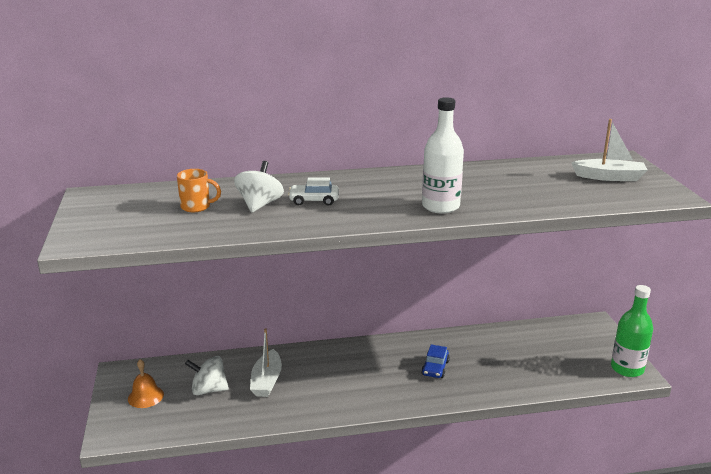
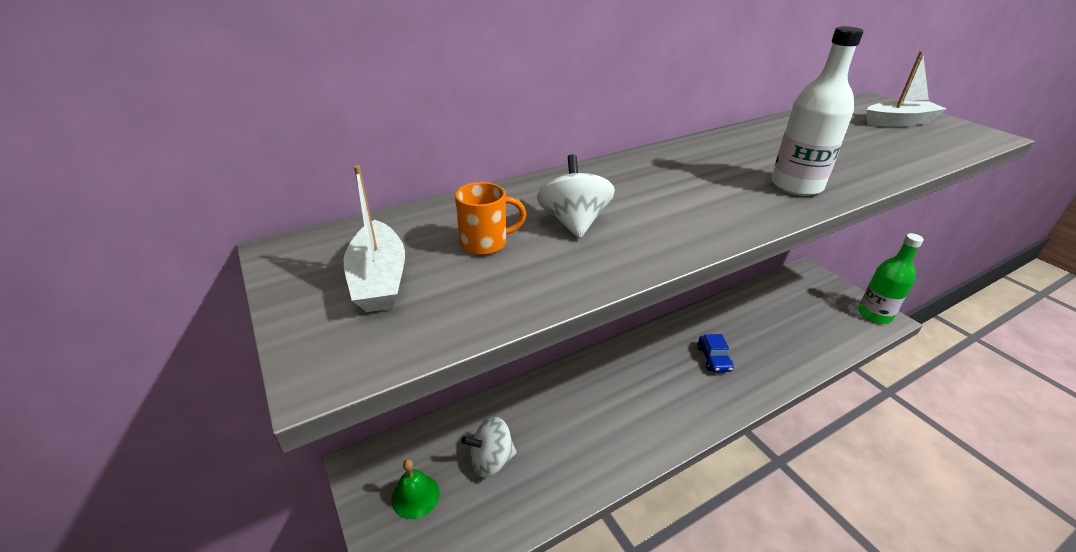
camera: 20 degrees left, 10 degrees up
orange bell [128,359,164,408] -> green bell [392,459,440,519]
white boat [250,328,282,397] -> white boat moved to [344,165,405,312]
white car [288,177,339,206] -> none

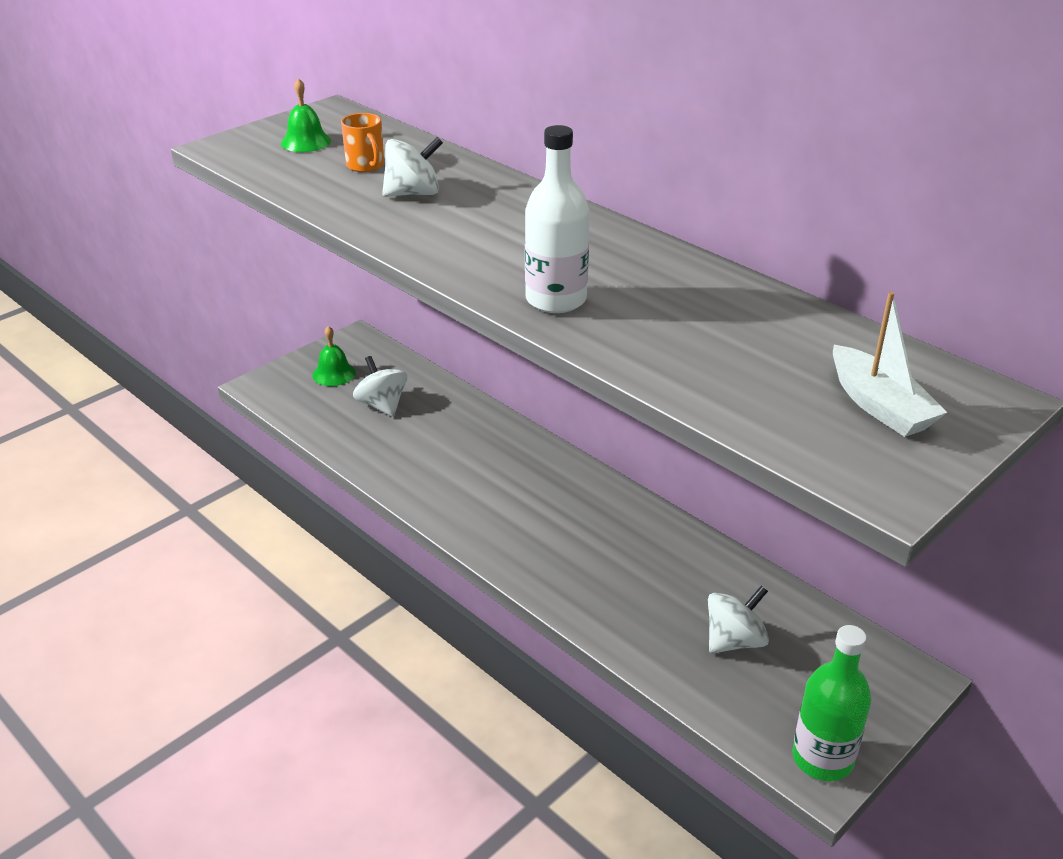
camera: 75 degrees right, 0 degrees up
white boat [344,165,405,312] -> green bell [281,78,331,152]
blue car [697,334,733,372] -> none
none -> white spinning top [708,586,769,653]

